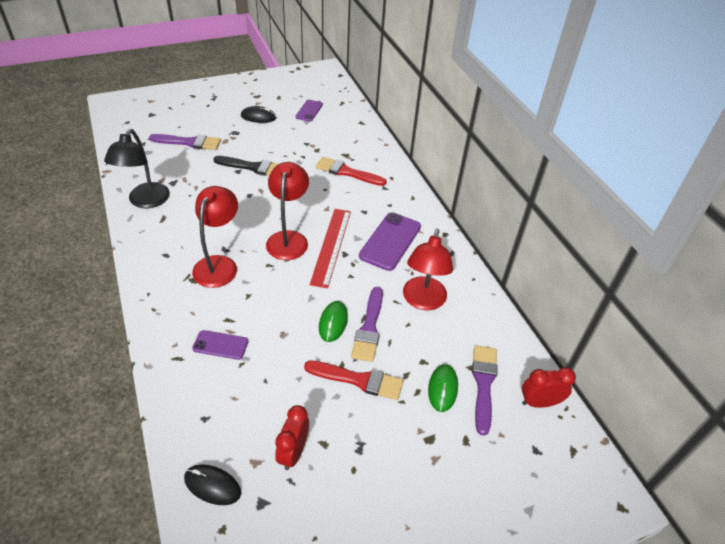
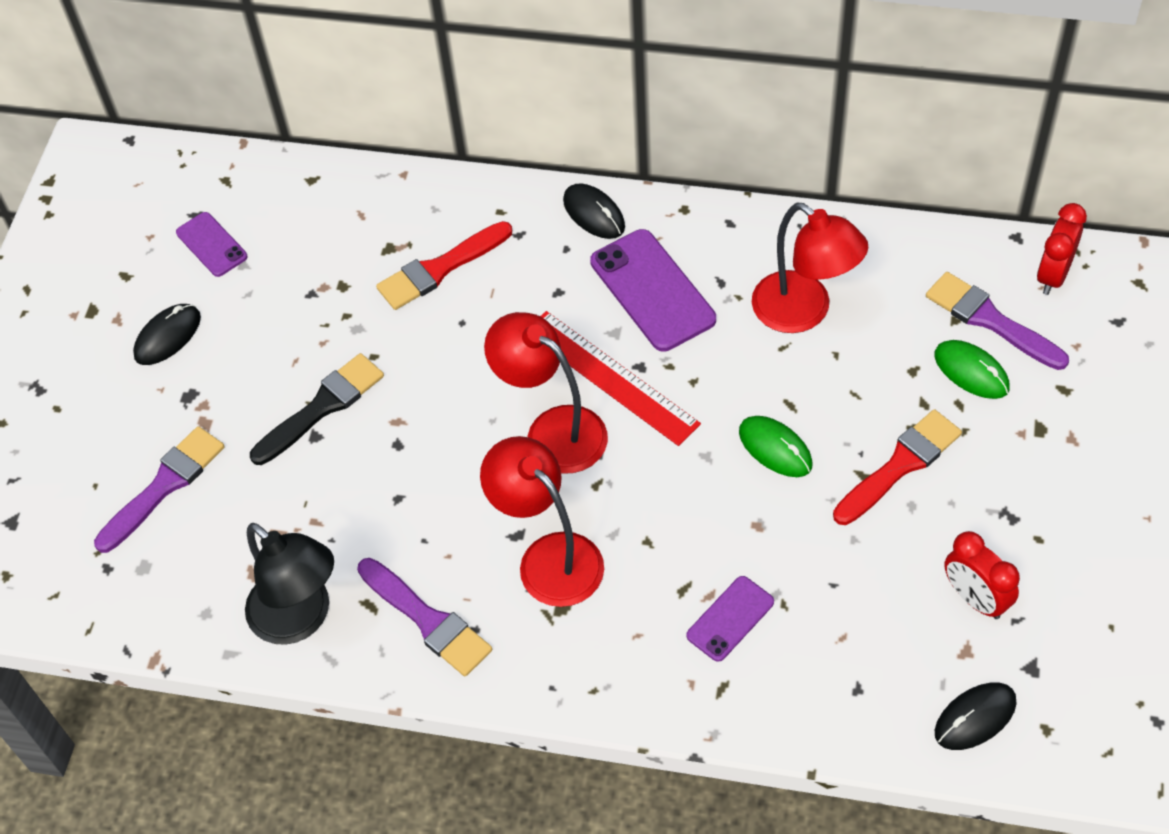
camera: 50 degrees left, 10 degrees up
purple brush [351,287,383,362] -> purple brush moved to [357,558,492,676]
none -> black mouse [563,183,625,239]

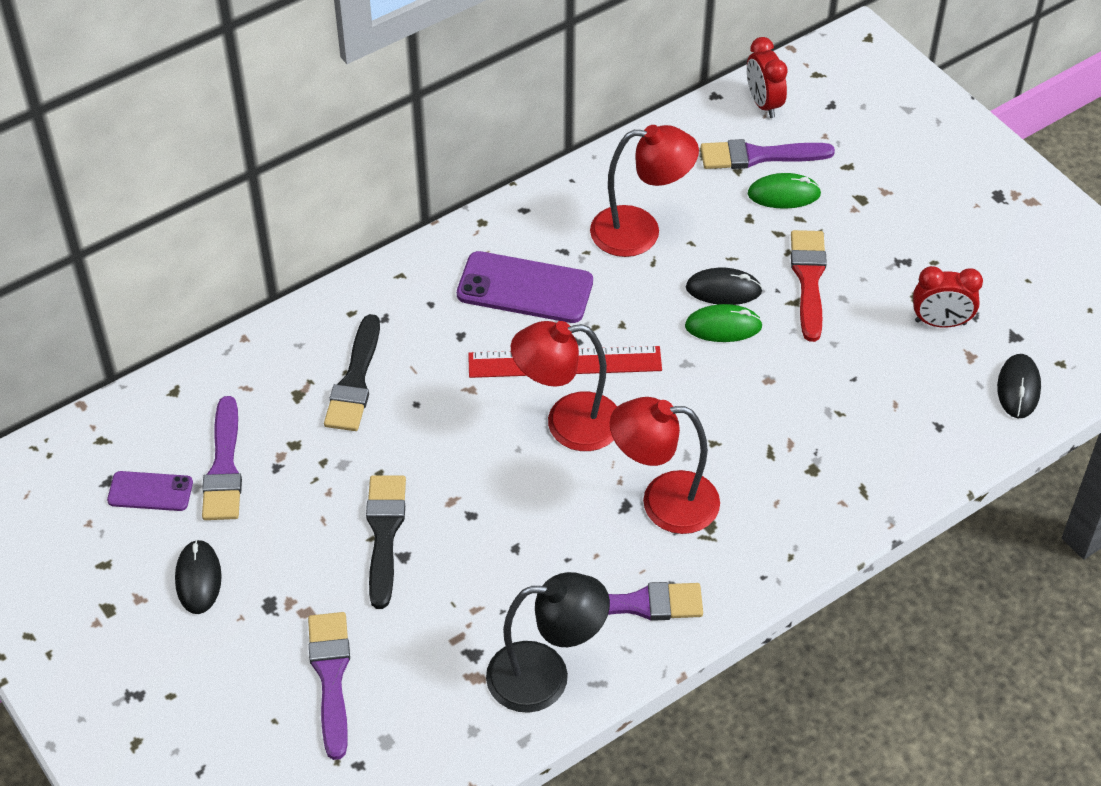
camera: 50 degrees left, 5 degrees down
red brush [376,221,512,310] -> black brush [324,314,380,431]
black mouse [563,183,625,239] -> black mouse moved to [686,268,763,305]
purple phone [687,576,774,662] -> none
none -> purple brush [202,396,242,520]

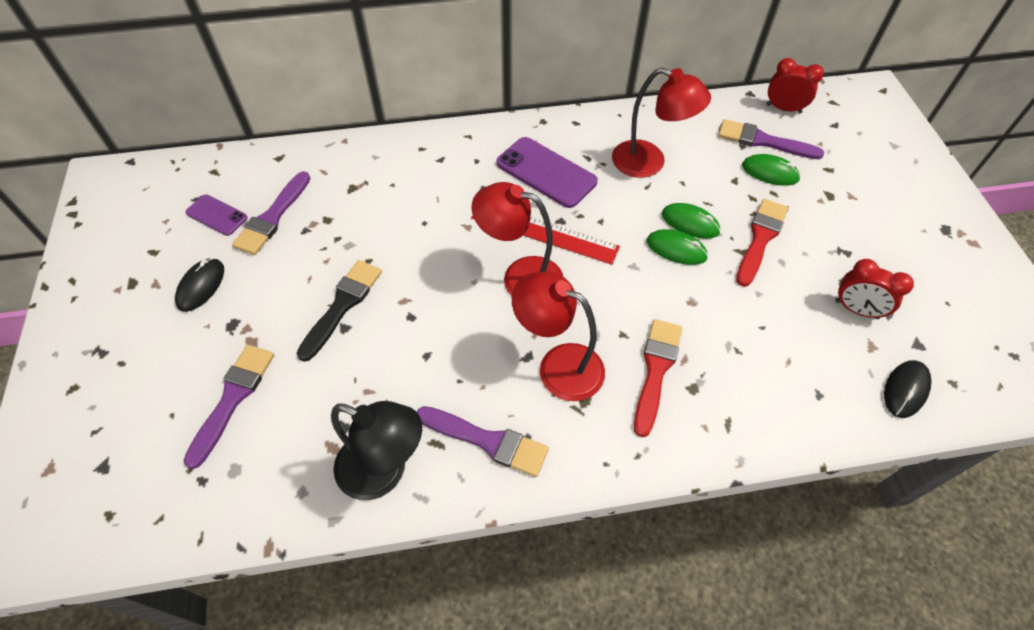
camera: 25 degrees right, 5 degrees up
black brush [324,314,380,431] -> none
black mouse [686,268,763,305] -> green mouse [662,203,721,239]
red clock [747,37,788,118] -> red clock turned 105 degrees clockwise [766,58,824,113]
none -> red brush [634,319,682,437]

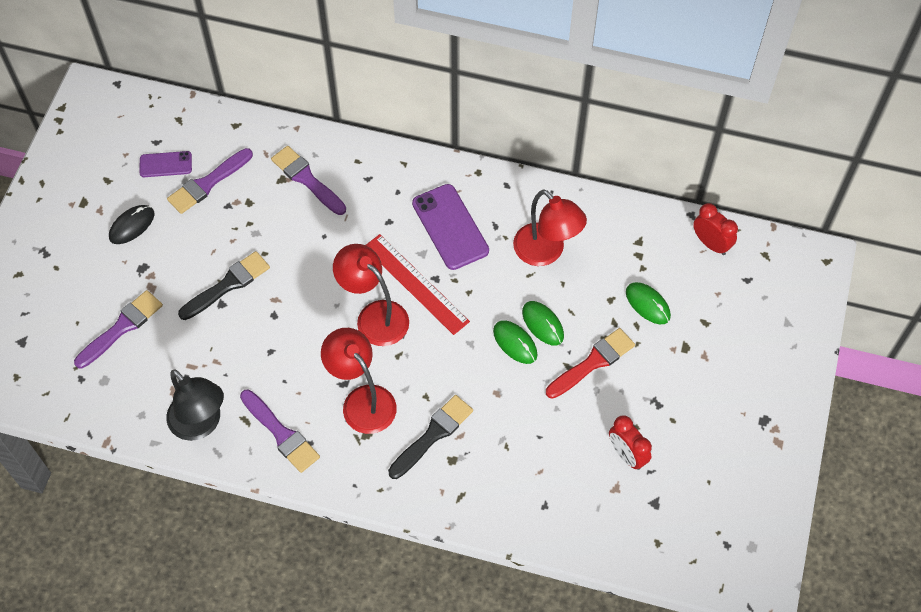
camera: 25 degrees right, 5 degrees up
purple phone [185,195,248,236] -> purple phone turned 60 degrees counterclockwise [139,151,192,177]
red brush [634,319,682,437] -> black brush [388,395,473,479]
purple brush [718,119,824,159] -> purple brush moved to [271,146,346,215]
black mouse [884,360,931,418] -> none

